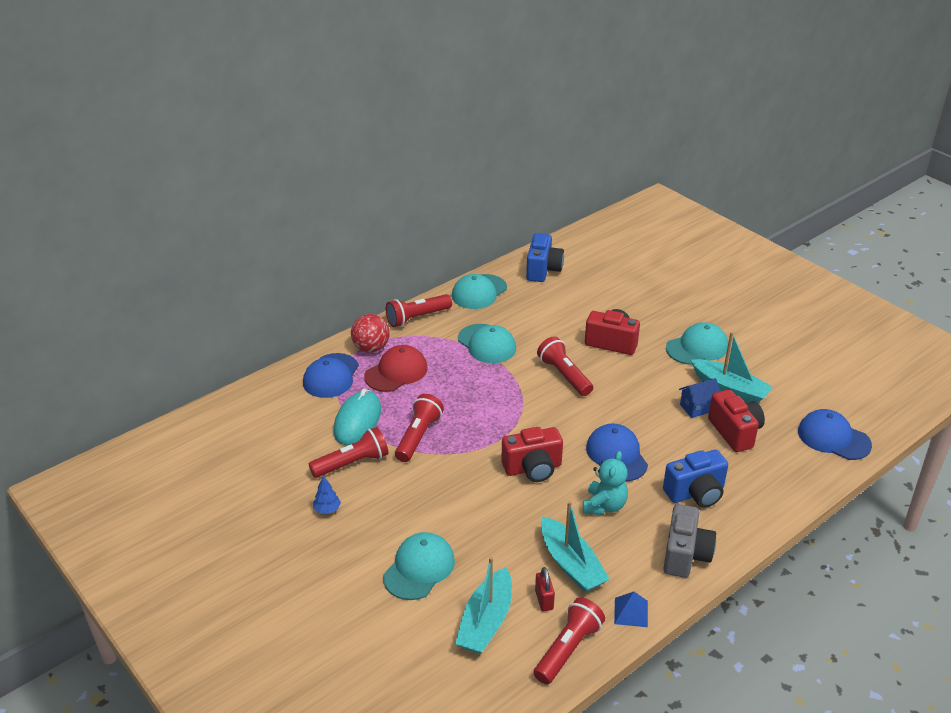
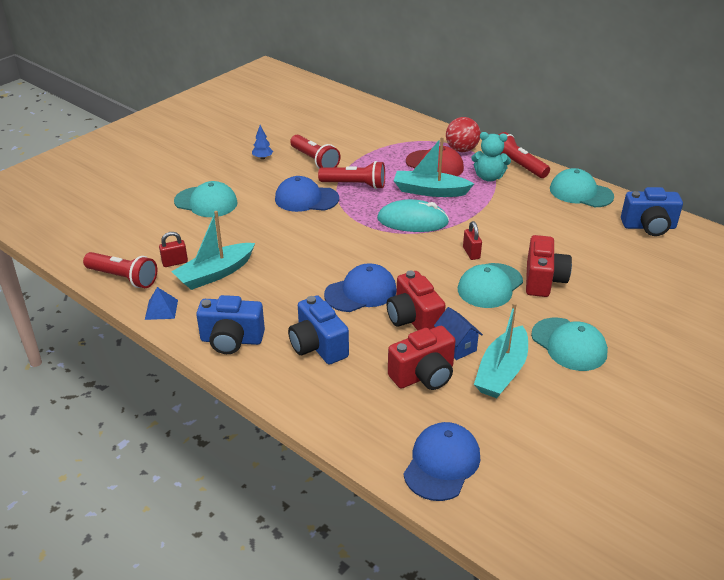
camera: 80 degrees right, 0 degrees up
blue cap [303,353,359,398] -> blue cap moved to [275,176,339,212]
turquoise mouse [334,388,381,445] -> turquoise mouse moved to [377,199,449,232]
turquoise boat [455,557,512,654] -> turquoise boat moved to [394,137,474,197]
turquoise cap [458,324,516,363] -> turquoise cap moved to [458,263,523,308]
red camera [501,427,563,482] -> red camera moved to [387,271,446,331]
red flashlight [537,336,593,396] -> red padlock [463,221,482,260]
turquoise teddy bear [583,451,628,515] -> turquoise teddy bear moved to [471,132,511,182]
grey camera [663,504,716,578] -> blue camera [196,295,265,354]

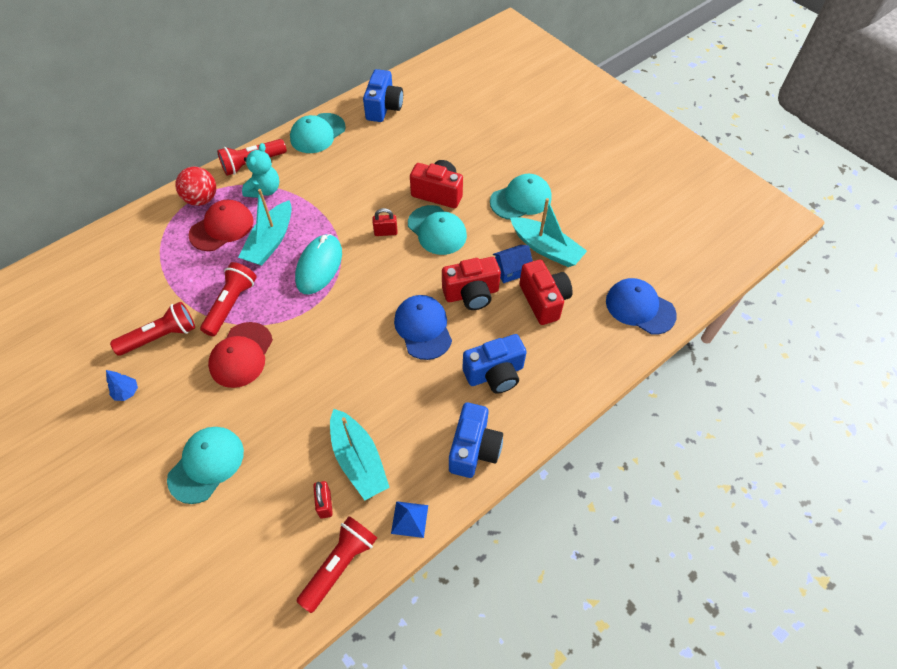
camera: 80 degrees left, 20 degrees up
blue cap [275,176,339,212] -> red cap [208,322,273,388]

